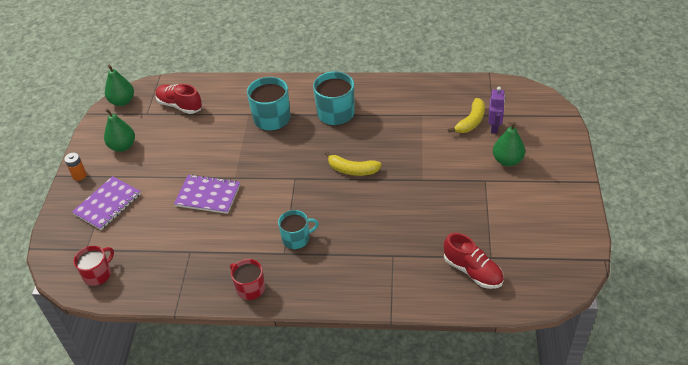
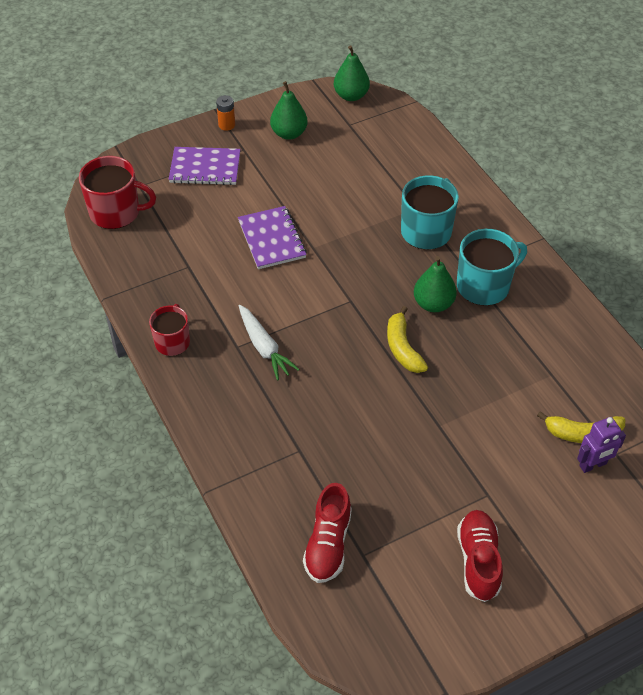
camera: 55 degrees right, 5 degrees up
red mug [74,246,114,286] -> red mug [79,156,156,229], size x1.57
red shoe [156,84,202,114] -> red shoe moved to [457,510,503,602]
turquoise mug [278,210,319,249] -> white carrot [239,305,300,381]
green pear [493,122,525,166] -> green pear moved to [414,256,457,312]

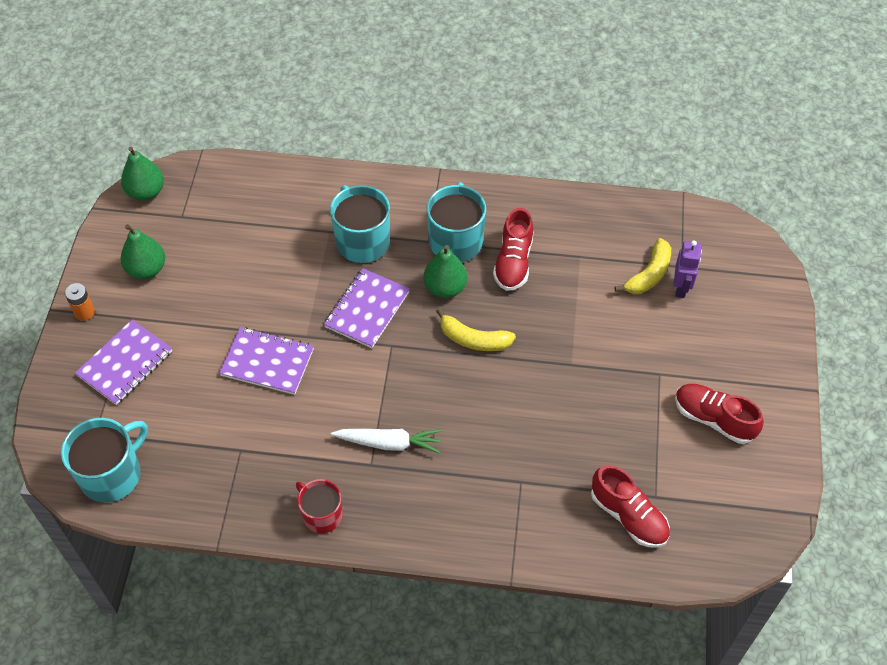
camera: 55 degrees left, 5 degrees up
red mug [79,156,156,229] -> turquoise mug [61,418,148,503]
none -> purple notebook [324,268,410,348]
none -> red shoe [493,208,533,291]

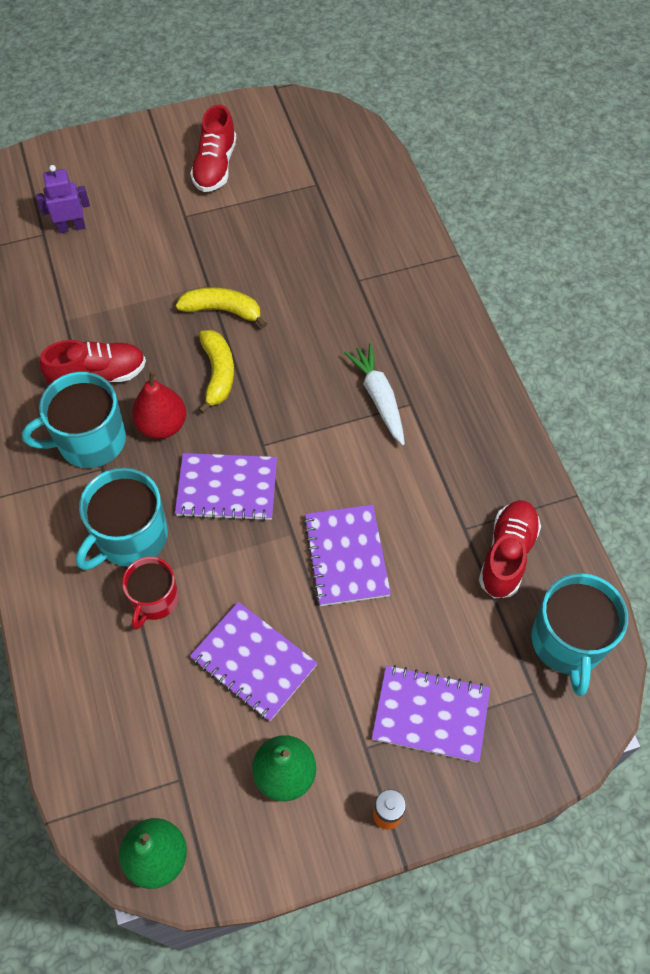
camera: 115 degrees left, 5 degrees up
turquoise mug [61,418,148,503] -> turquoise mug turned 105 degrees counterclockwise [531,573,628,696]
red mug [296,479,342,533] -> red mug moved to [122,557,179,630]
green pear [423,245,467,298] -> red pear [132,370,186,439]
red shoe [591,465,670,548] -> red shoe moved to [479,500,541,599]
yellow banana [614,238,671,294] -> yellow banana moved to [176,287,267,328]
none -> purple notebook [190,602,318,721]

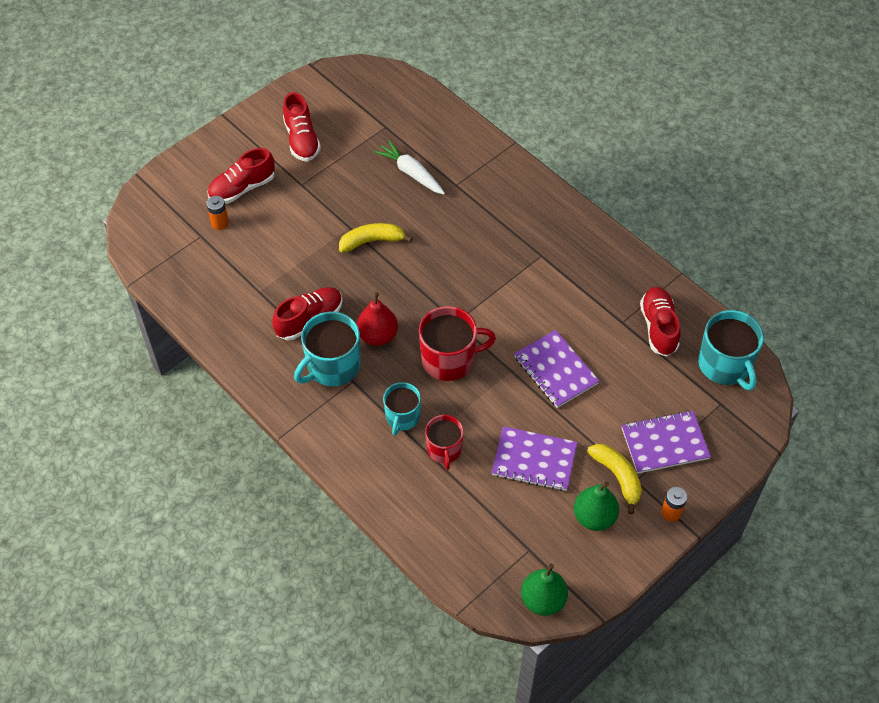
camera: 25 degrees left, 5 degrees down
purple robot [36,165,90,233] -> orange battery [206,196,229,230]
turquoise mug [76,468,168,570] -> turquoise mug [383,382,421,436], size x0.64
purple notebook [175,453,277,521] -> red mug [419,306,496,381]
yellow banana [198,330,234,414] -> yellow banana moved to [587,444,642,514]
white carrot [344,343,405,445] -> white carrot moved to [374,140,445,194]
none -> red shoe [207,148,275,204]

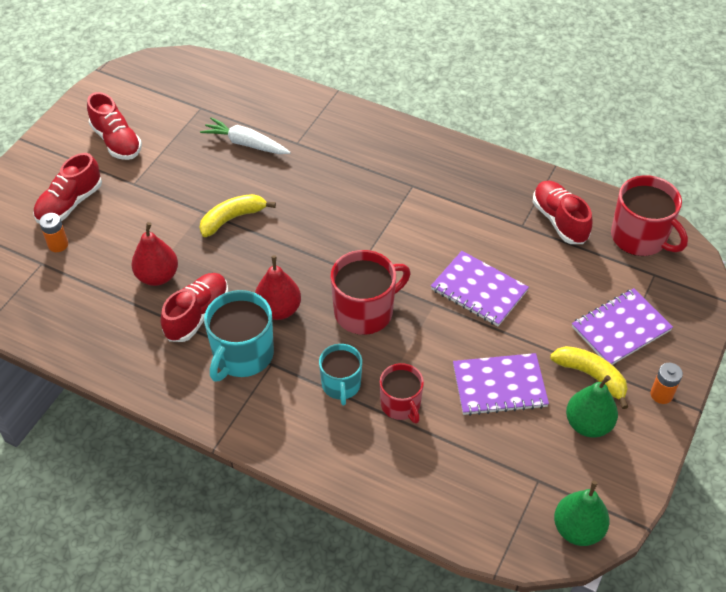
camera: 20 degrees left, 5 degrees down
turquoise mug [698,310,764,391] -> red mug [611,175,688,256]
none -> red pear [131,222,178,286]

